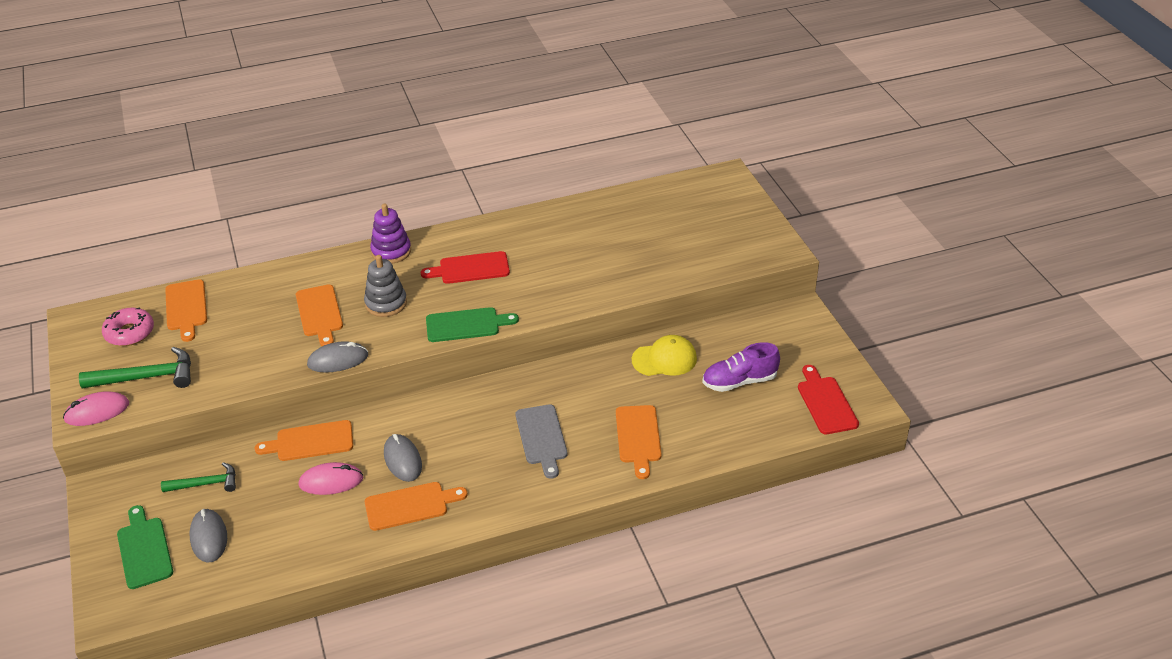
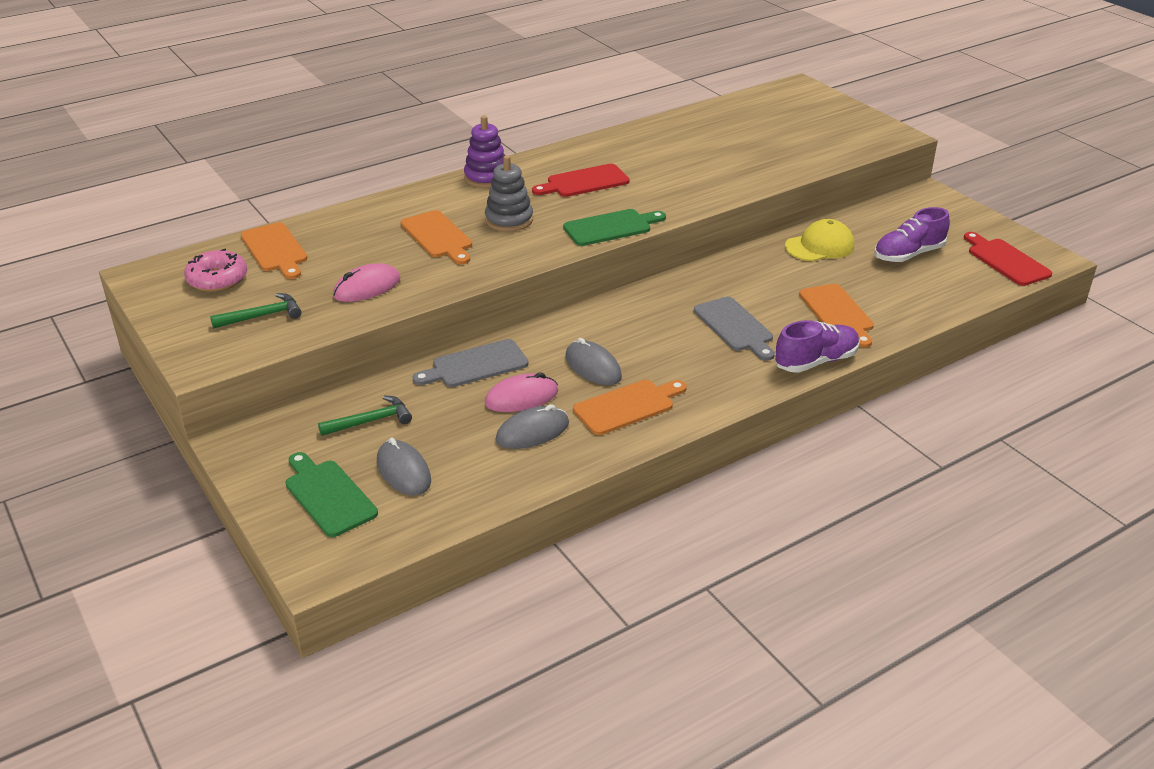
camera: 15 degrees left, 5 degrees down
pink mouse [63,391,129,426] -> pink mouse moved to [333,263,400,302]
green hammer [79,347,191,388] -> green hammer [210,293,301,329], size x0.65
orange cutting board [254,420,353,461] -> grey cutting board [413,339,528,387]
grey mouse [307,341,368,373] -> grey mouse moved to [495,404,569,449]
none -> purple shoe [775,320,860,373]

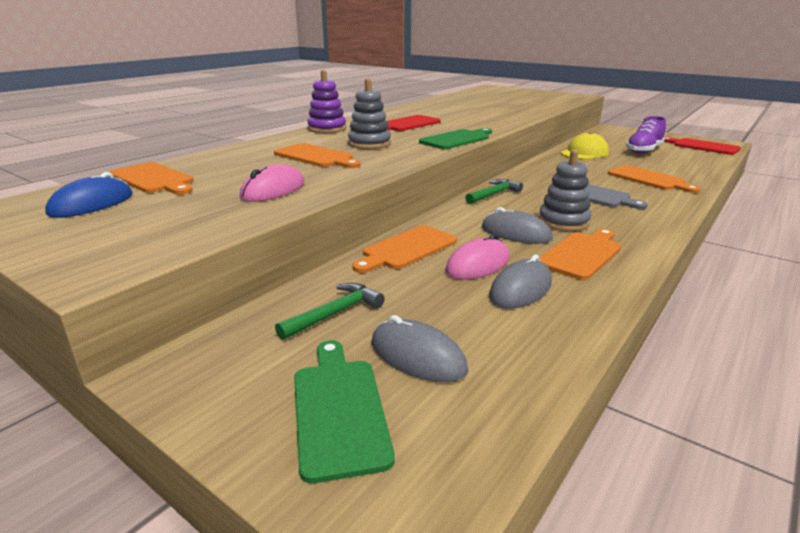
camera: 20 degrees left, 10 degrees down
pink donut [184,249,247,292] -> blue mouse [45,172,133,218]
green hammer [210,293,301,329] -> green hammer moved to [465,179,523,204]
green cutting board [285,452,378,537] -> green cutting board turned 45 degrees clockwise [294,340,395,483]
grey cutting board [413,339,528,387] -> orange cutting board [352,225,457,273]
purple shoe [775,320,860,373] -> none
none -> grey stacking toy [539,150,592,231]

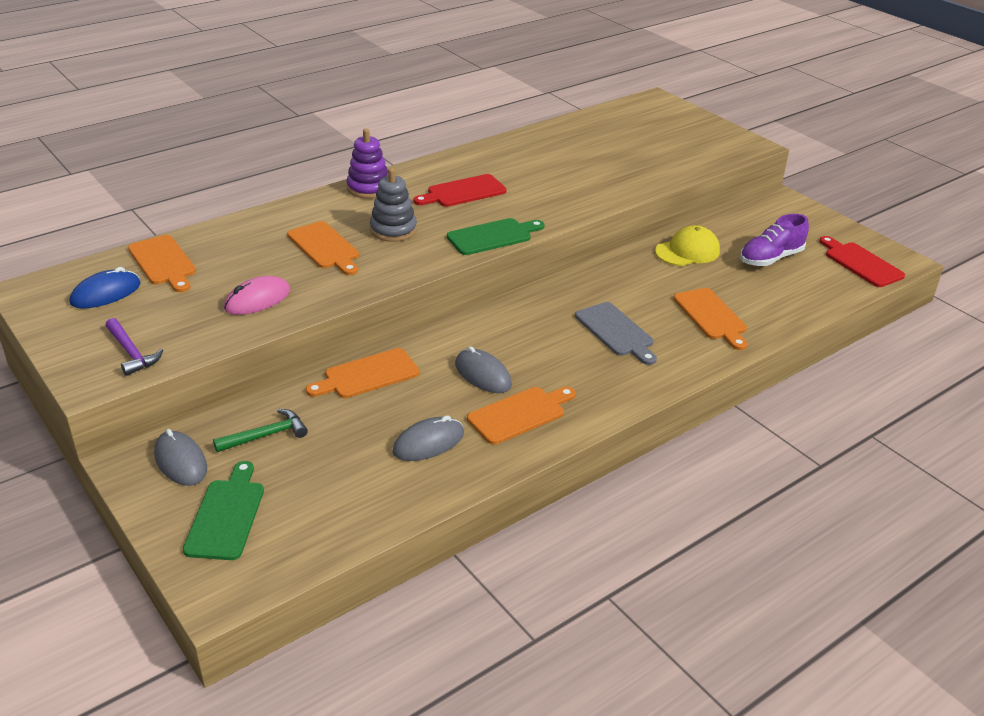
camera: 15 degrees right, 10 degrees up
grey mouse [371,315,468,382] -> grey mouse moved to [154,429,207,486]
pink mouse [445,234,510,280] -> none
green hammer [465,179,523,204] -> none
grey stacking toy [539,150,592,231] -> none
none -> purple hammer [106,318,163,376]

